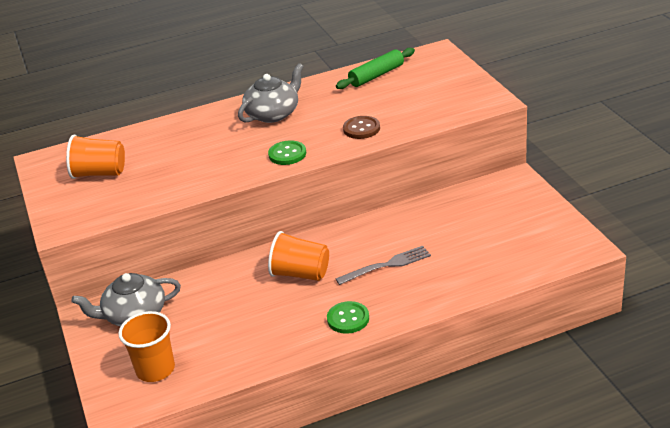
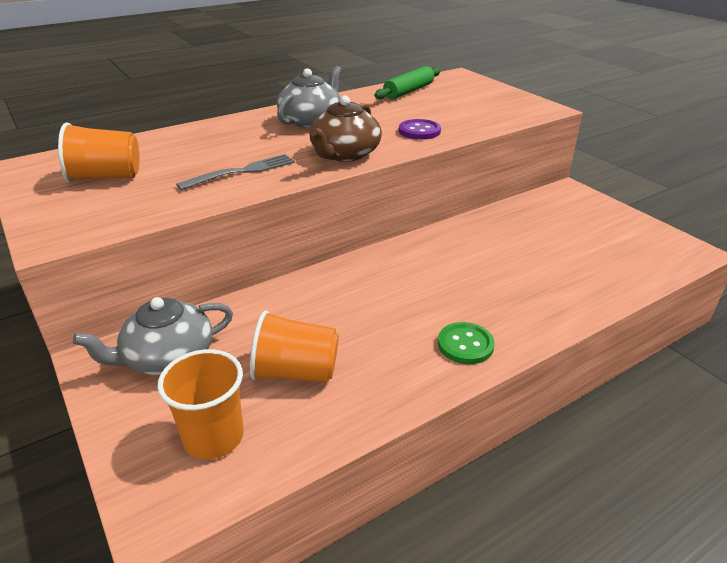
camera: 15 degrees left, 0 degrees up
green button [268,140,306,165] -> brown teapot [309,96,382,162]
orange cup [268,231,329,281] -> orange cup moved to [250,311,339,383]
grey fork [336,246,431,285] -> grey fork moved to [176,154,295,190]
brown button [343,116,380,139] -> purple button [399,119,441,140]

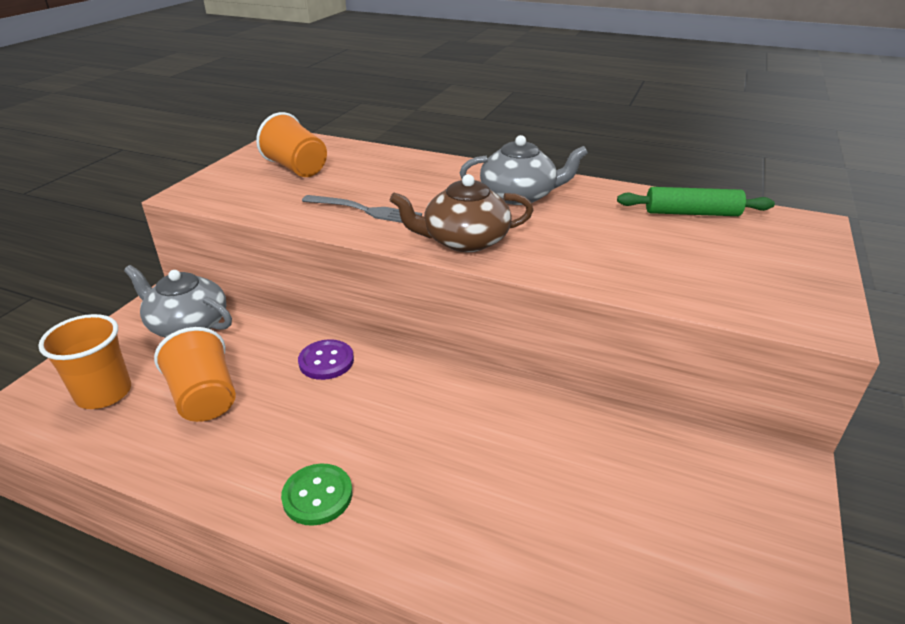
camera: 55 degrees right, 0 degrees up
purple button [399,119,441,140] -> purple button moved to [298,339,354,380]

